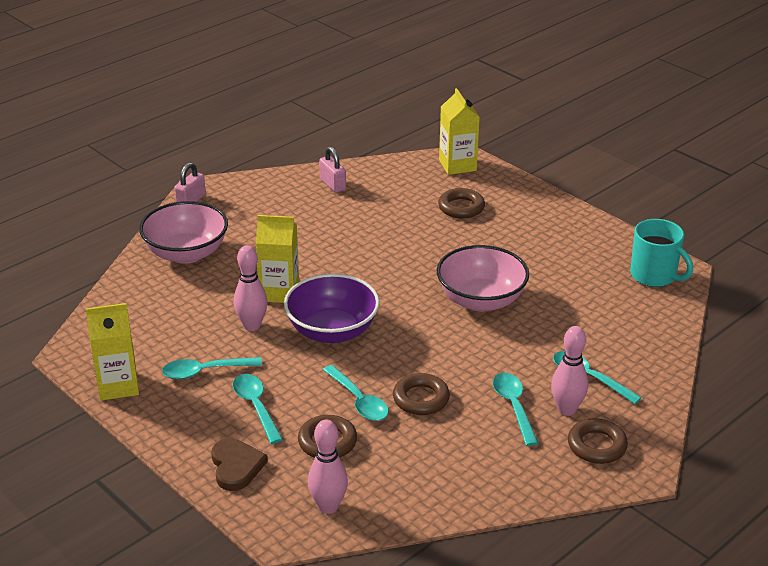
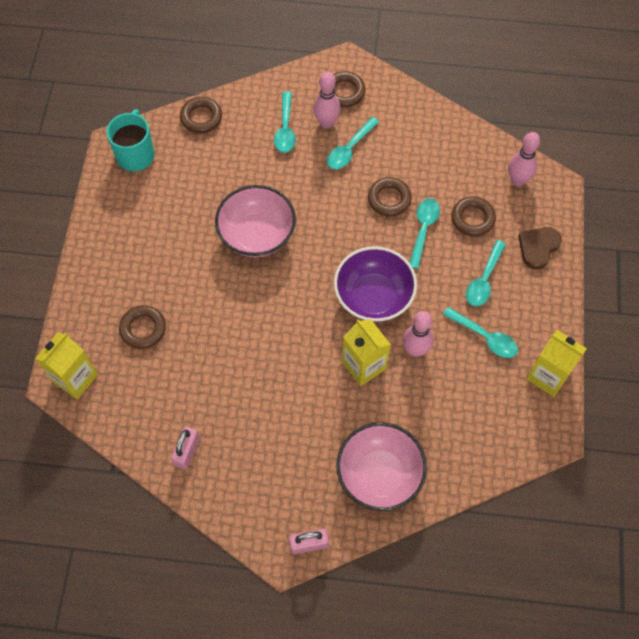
camera: 130 degrees left, 30 degrees up
none -> brown ring [180,97,222,133]

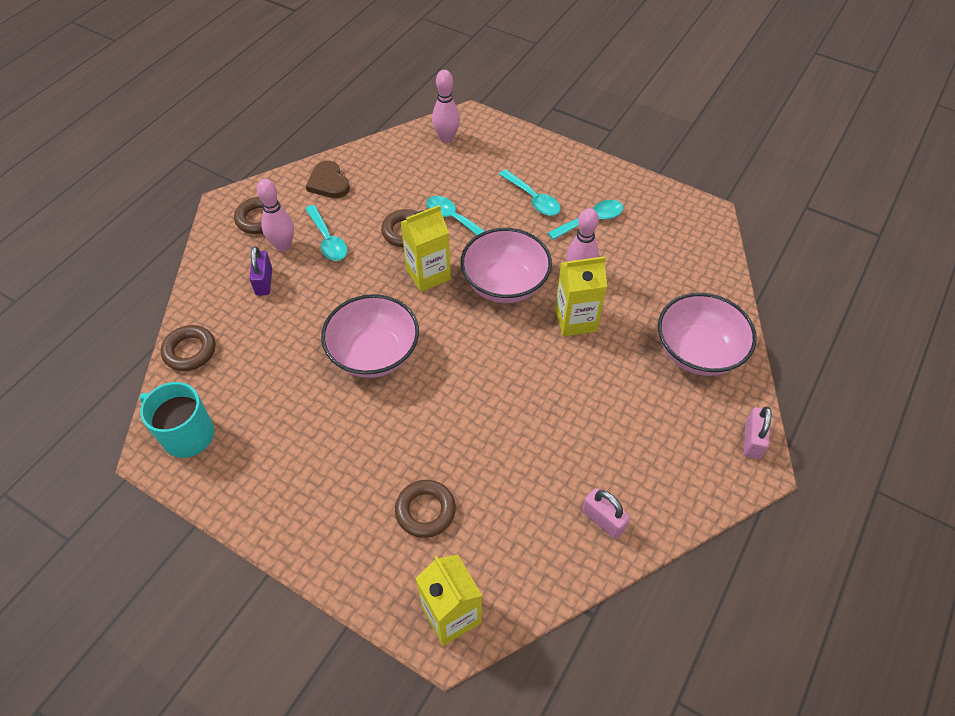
camera: 65 degrees left, 10 degrees down
turquoise spoon [274,91,296,153] -> purple padlock [250,246,272,296]
purple bowl [334,246,417,322] -> pink bowl [461,228,552,303]
brown ring [451,196,496,236] -> none
brown heart [518,227,562,270] -> brown heart moved to [306,161,350,198]
yellow carton [526,330,587,397] -> yellow carton moved to [401,205,451,292]

